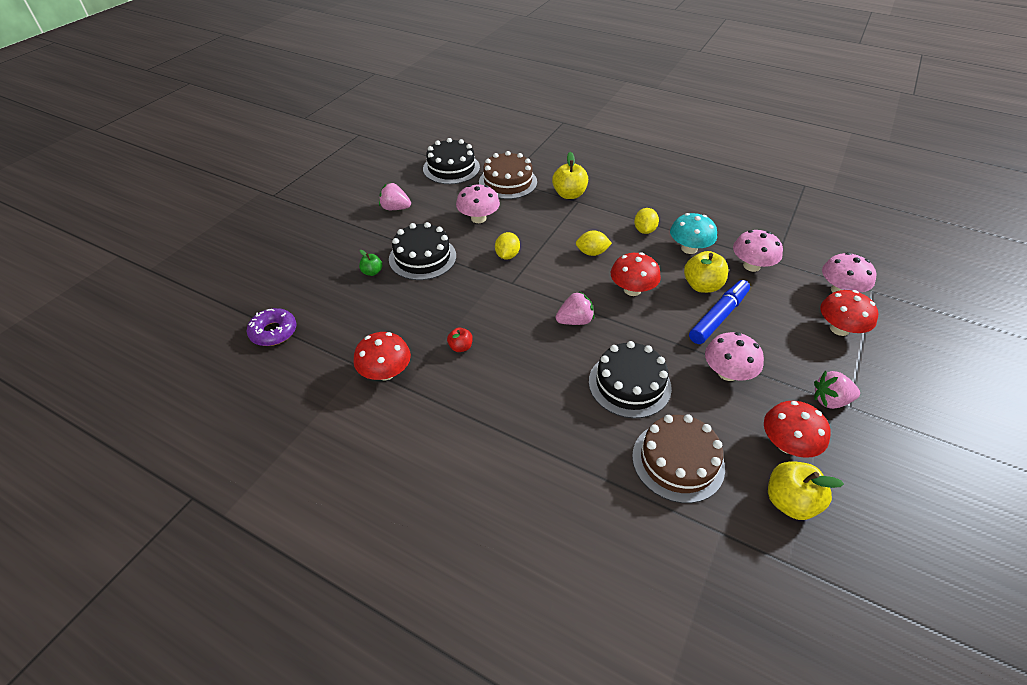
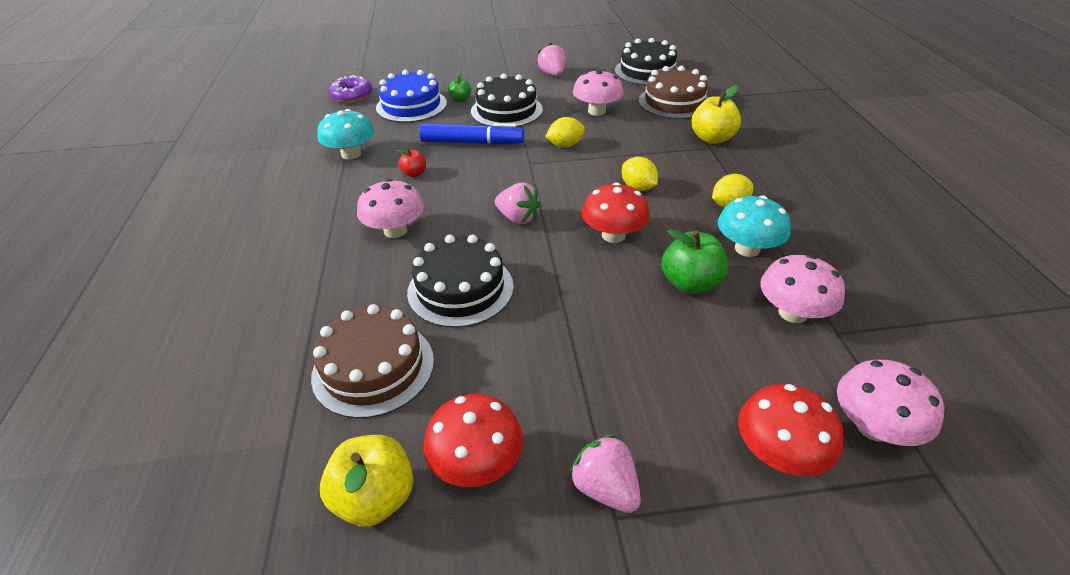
camera: 55 degrees right, 5 degrees down
red mushroom [354,332,411,380] -> turquoise mushroom [317,109,374,160]
yellow apple [684,251,728,293] -> green apple [662,229,728,294]
blue marker [689,280,750,344] -> blue marker moved to [419,123,524,145]
pink mushroom [705,332,764,381] -> pink mushroom moved to [357,179,424,238]
none -> blue cake [376,70,447,123]

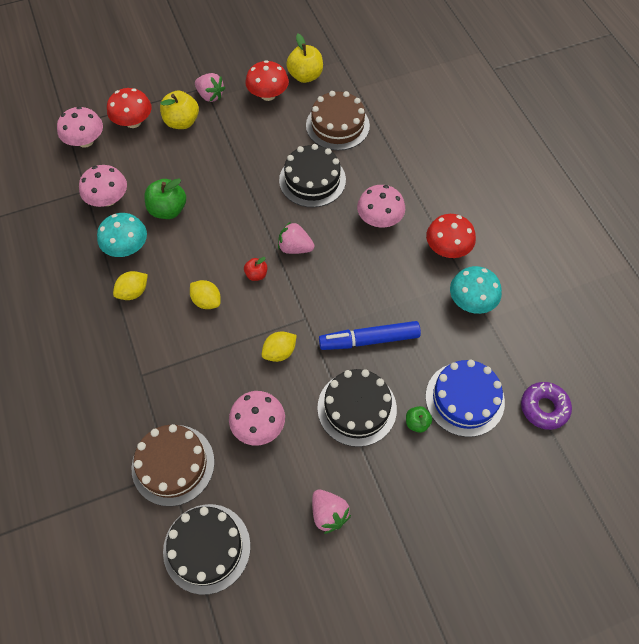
camera: 165 degrees right, 20 degrees up
red apple [396,149,426,177] -> red apple moved to [244,257,268,281]
red mushroom [582,182,650,243] -> red mushroom moved to [426,214,476,258]
yellow apple [692,86,741,144] -> yellow apple moved to [160,90,199,129]

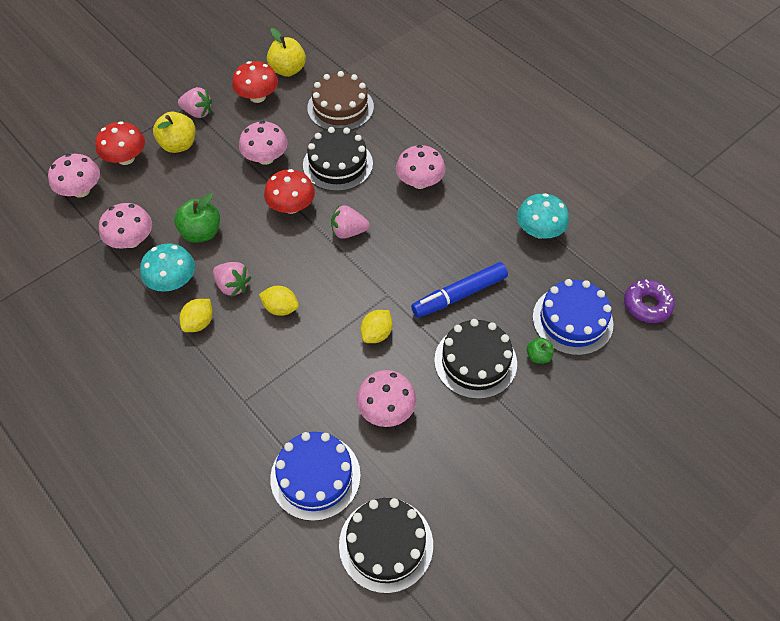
camera: 20 degrees left, 5 degrees down
brown cake [132,424,215,506] -> blue cake [270,432,361,521]
red apple [244,257,268,281] -> none
pink strawberry [312,490,351,534] -> pink strawberry moved to [213,262,251,297]
red mushroom [426,214,476,258] -> red mushroom moved to [264,169,315,214]
none -> pink mushroom [239,121,288,165]

